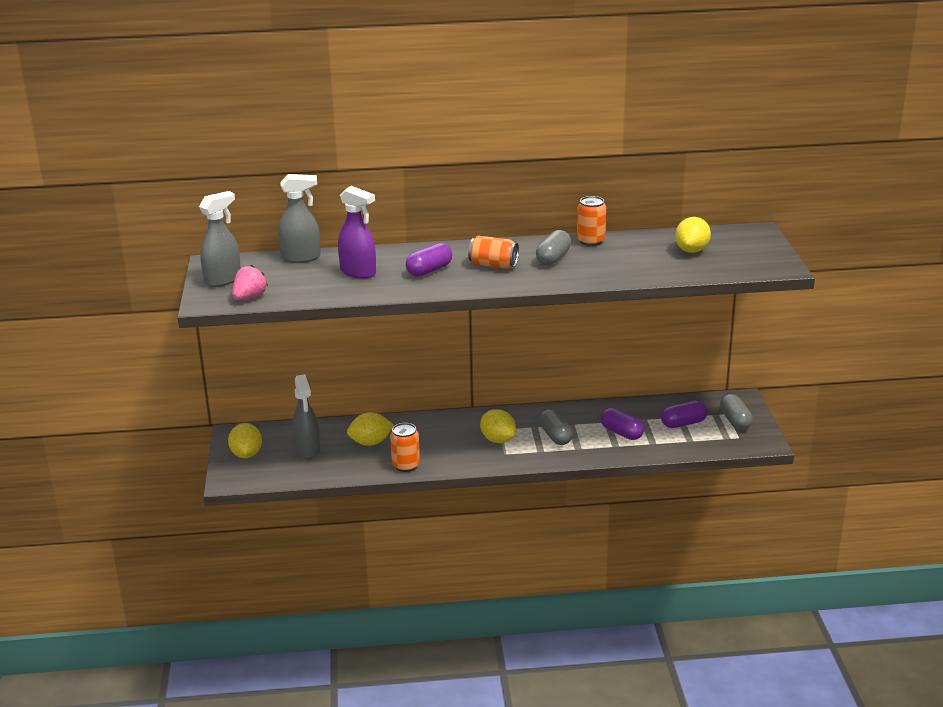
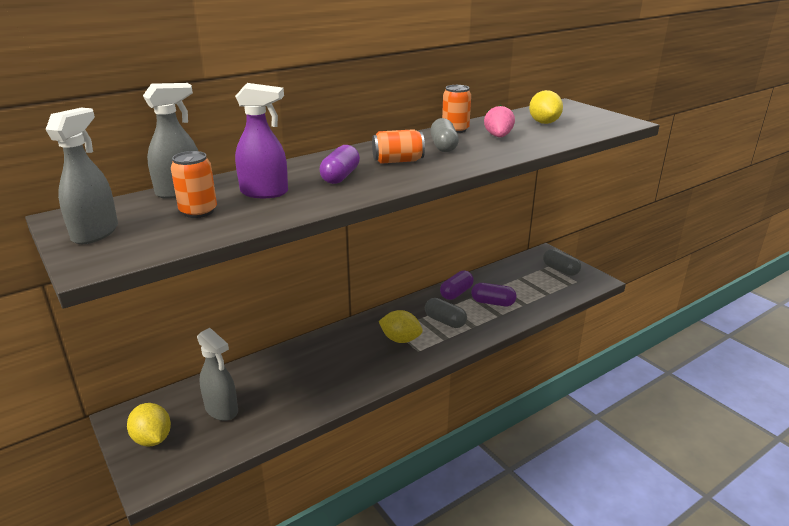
camera: 30 degrees left, 0 degrees up
pink strawberry [232,265,268,300] -> pink strawberry moved to [484,104,515,137]
yellow lemon [347,412,394,446] -> none
orange can [390,423,420,472] -> orange can moved to [171,151,217,218]
purple capsule [661,400,708,428] -> purple capsule moved to [440,270,474,300]

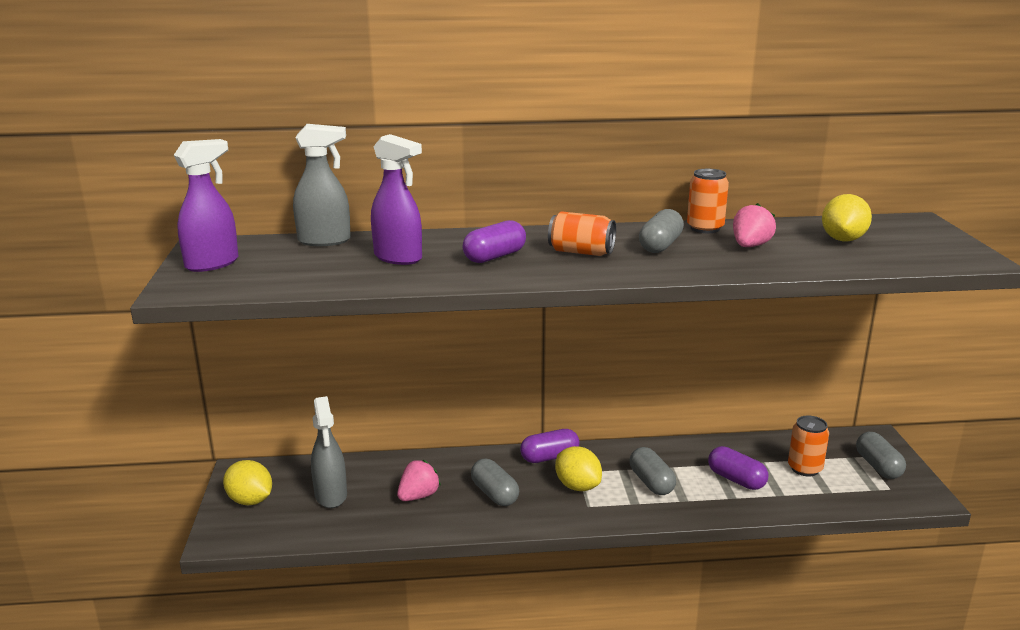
camera: 30 degrees right, 5 degrees down
grey spray bottle [45,108,118,244] -> purple spray bottle [174,139,238,272]
yellow lemon [127,403,171,447] -> yellow lemon turned 45 degrees counterclockwise [223,460,272,505]
orange can [171,151,217,218] -> orange can moved to [788,416,829,476]
purple capsule [440,270,474,300] -> purple capsule moved to [520,429,579,463]
none -> pink strawberry [397,460,441,501]
none -> grey capsule [471,459,519,506]

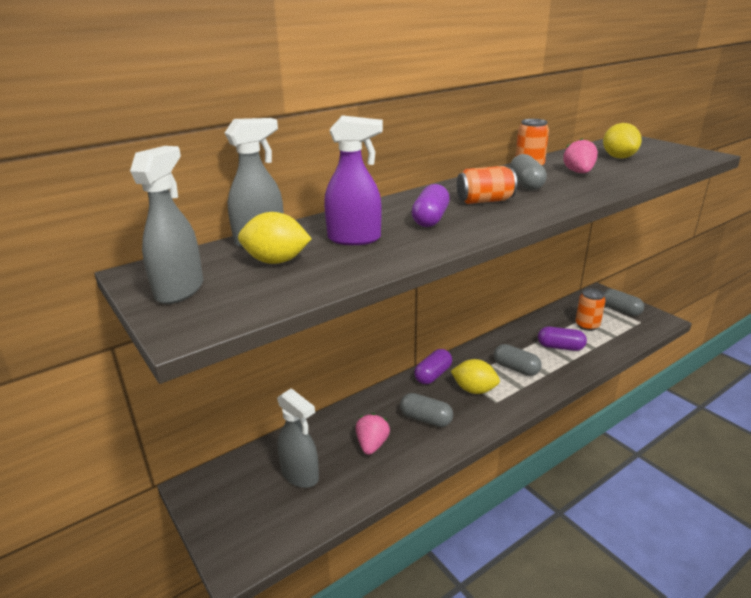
camera: 30 degrees left, 5 degrees up
purple spray bottle [174,139,238,272] -> grey spray bottle [130,146,203,304]
yellow lemon [223,460,272,505] -> yellow lemon moved to [238,212,312,264]

